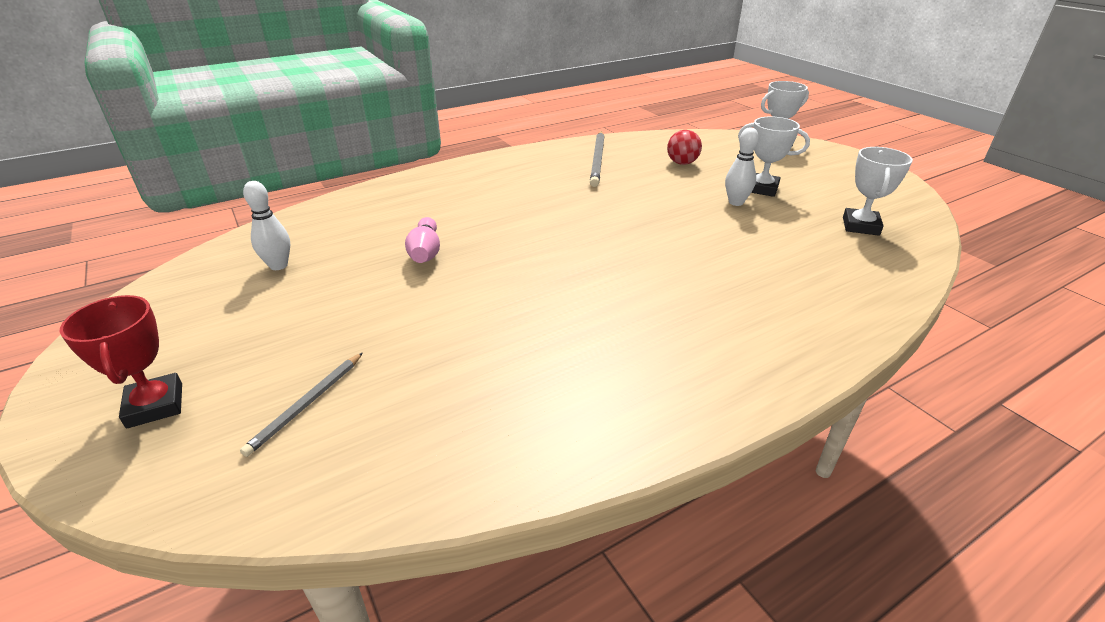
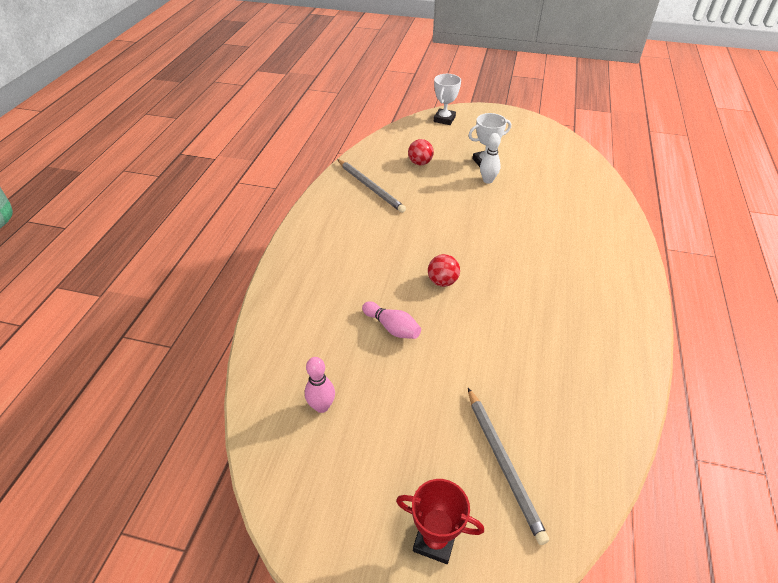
camera: 45 degrees left, 10 degrees up
grey pencil [240,353,363,457] -> grey pencil [468,388,549,545], size x1.59
white bowling pin [243,181,290,270] -> pink bowling pin [305,357,335,413]
white trophy [843,147,913,236] -> none
none -> red ball [428,254,460,287]

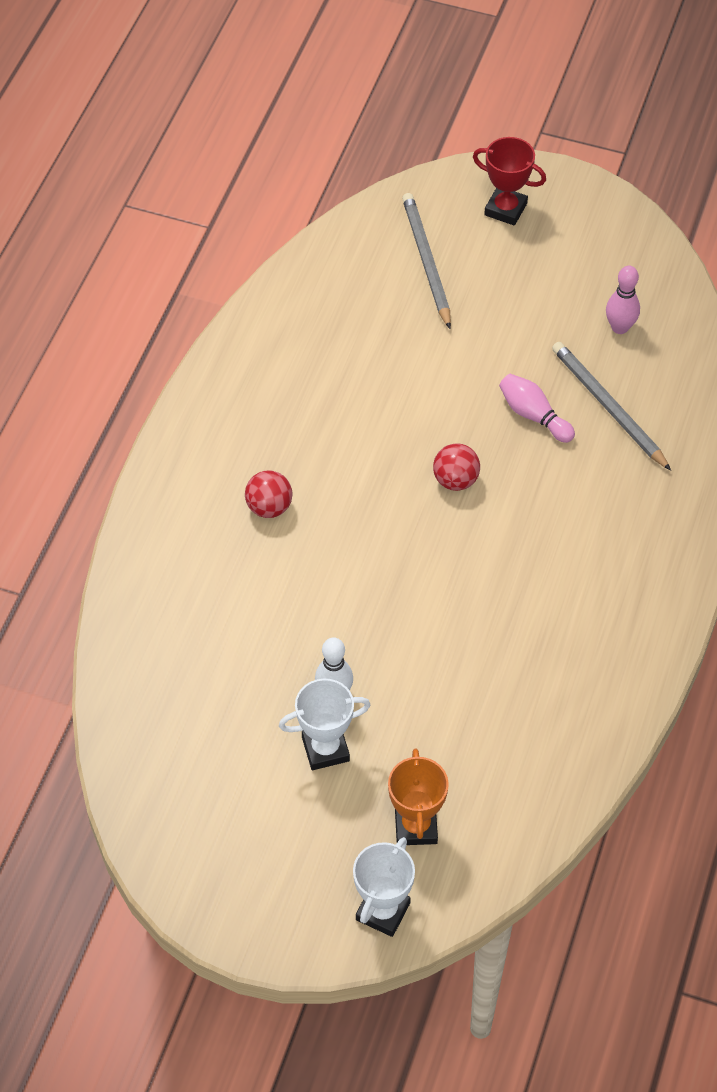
camera: 175 degrees left, 10 degrees up
grey pencil [337,159,406,213] -> grey pencil moved to [552,342,671,471]
red ball [408,139,434,165] -> red ball moved to [245,471,292,518]
none -> orange trophy [388,749,449,845]

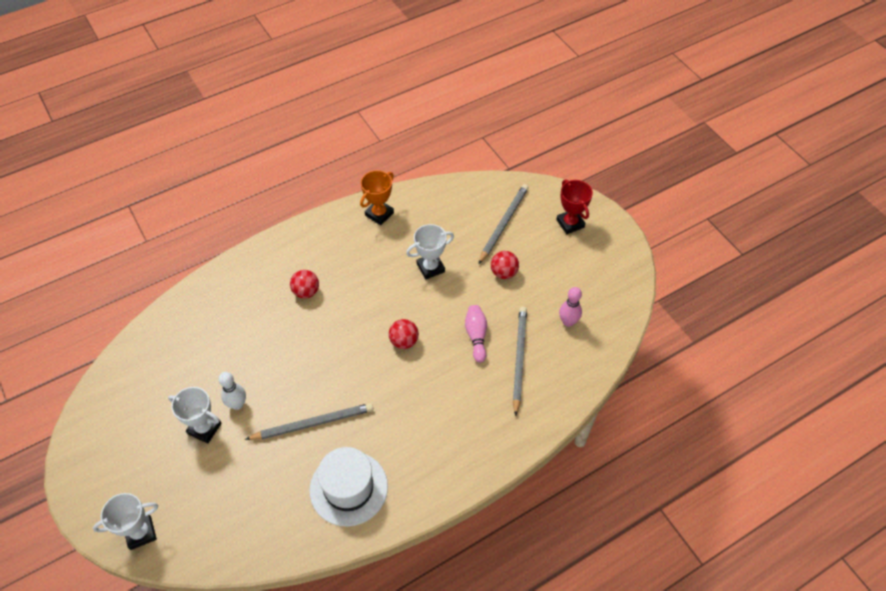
camera: 40 degrees right, 0 degrees up
orange trophy [388,749,449,845] -> orange trophy moved to [360,170,394,225]
none -> grey pencil [245,403,373,440]
none -> white hat [310,447,388,527]
none -> white trophy [406,224,454,279]
none -> red ball [491,251,519,279]

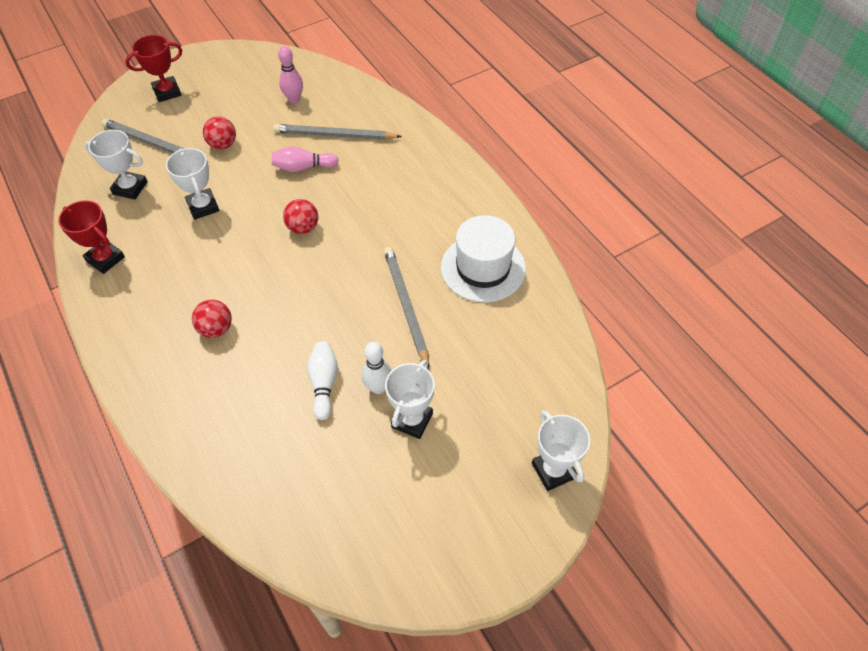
camera: 90 degrees left, 0 degrees up
orange trophy [360,170,394,225] -> red trophy [58,200,125,274]
none -> white trophy [85,130,148,200]
none -> white bowling pin [307,342,338,420]

